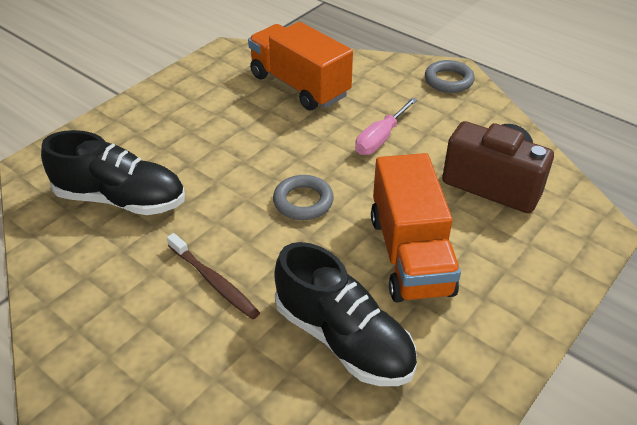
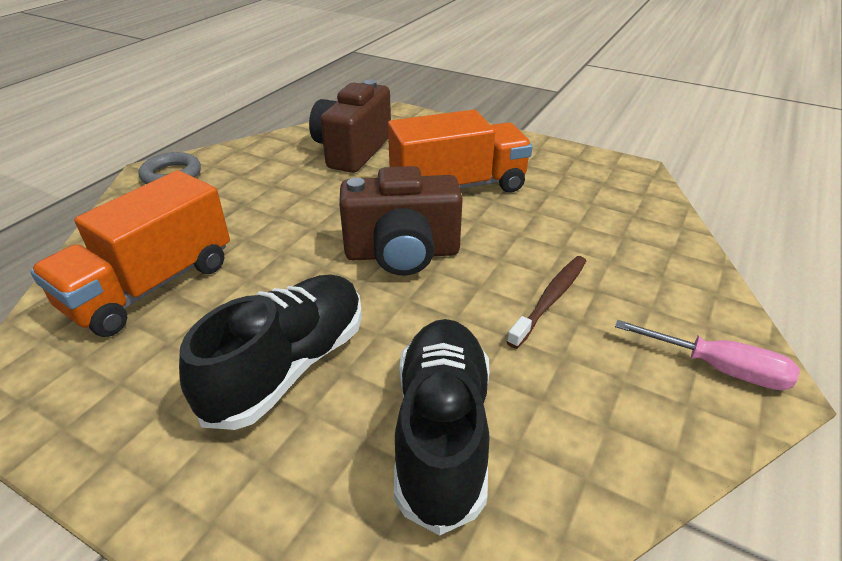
camera: 100 degrees left, 5 degrees down
grey ring [273,175,334,220] -> brown camera [339,166,463,275]
black shoe [274,242,417,386] -> black shoe moved to [179,274,362,430]
pink screwdriver [355,98,417,155] -> pink screwdriver moved to [615,320,800,390]

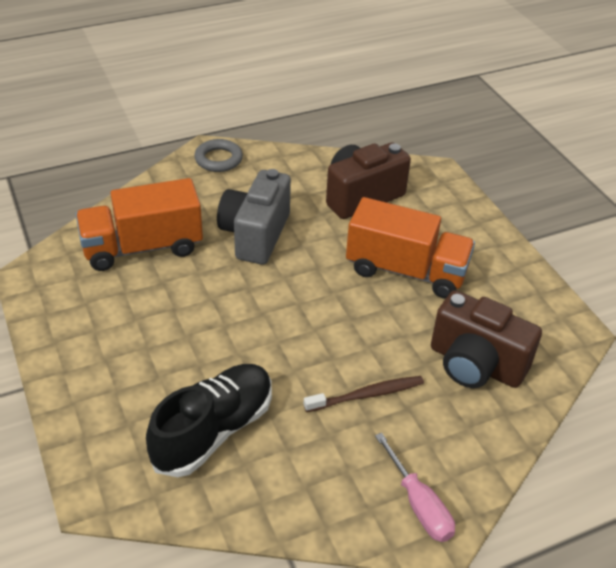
camera: 35 degrees right, 5 degrees up
black shoe [179,274,362,430] -> none
brown camera [339,166,463,275] -> brown camera moved to [431,290,542,388]
none -> grey camera [217,169,291,265]

